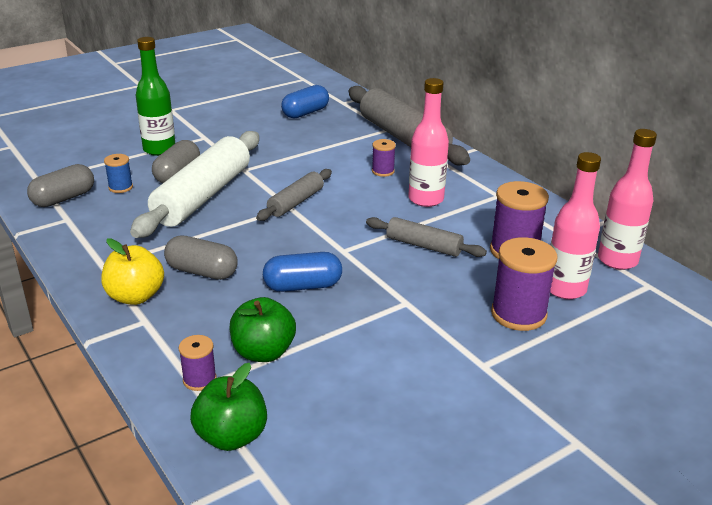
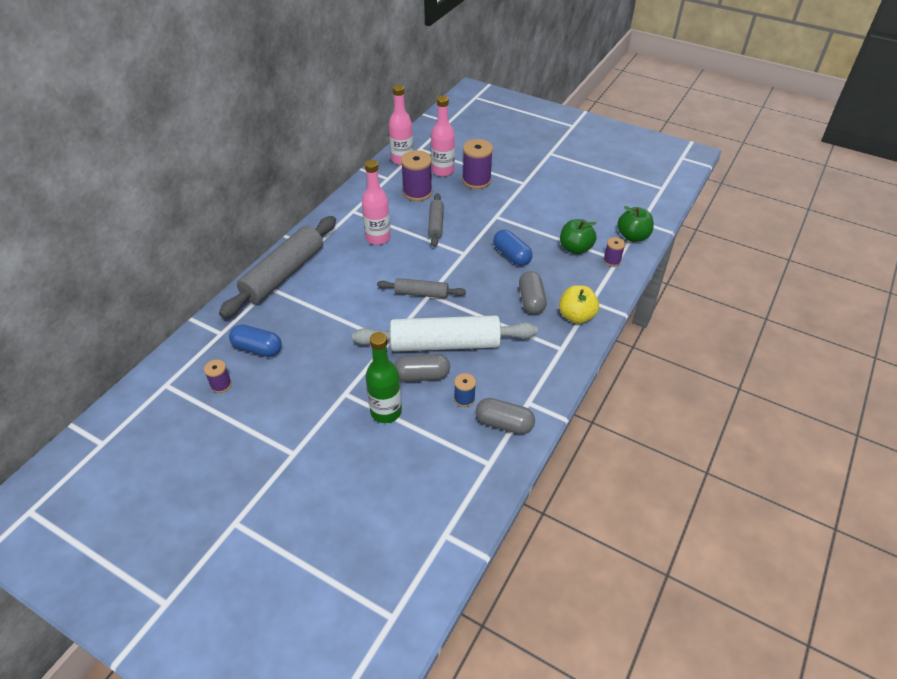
camera: 115 degrees left, 15 degrees up
purple spool [372,139,396,177] -> purple spool moved to [204,360,232,393]

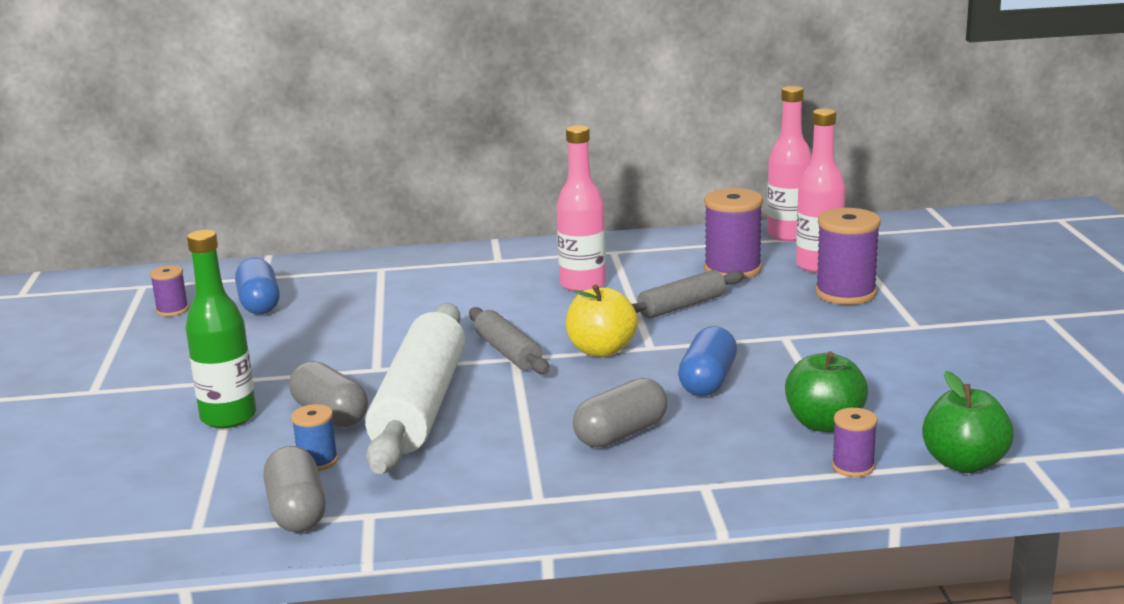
camera: 55 degrees right, 25 degrees down
grey rolling pin [219,216,336,318] -> none
white rolling pin [352,315,538,352] -> white rolling pin turned 45 degrees clockwise [365,303,465,474]
yellow apple [559,285,599,324] -> yellow apple moved to [566,284,638,357]

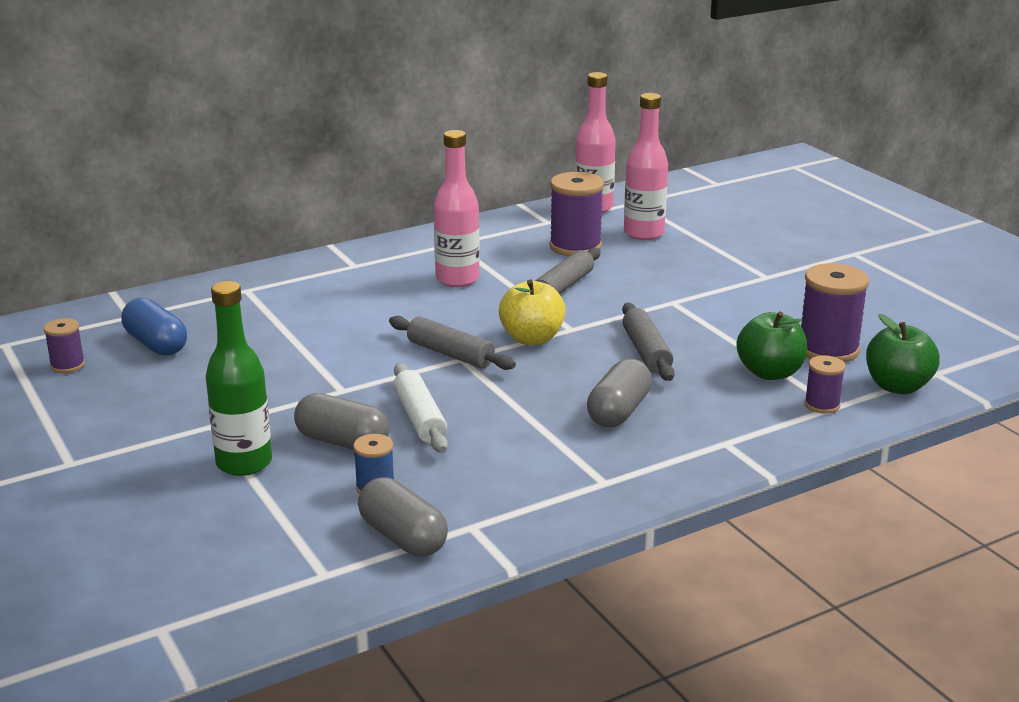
camera: 25 degrees left, 5 degrees up
white rolling pin [365,303,465,474] -> white rolling pin [393,363,448,453], size x0.52
blue capsule [678,326,737,396] -> grey rolling pin [622,303,675,381]
purple spool [815,208,881,305] -> purple spool moved to [801,263,869,363]

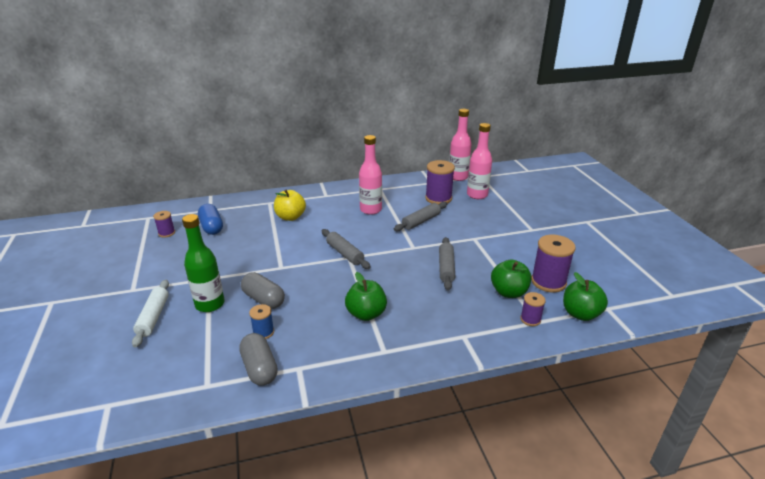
camera: 15 degrees right, 5 degrees up
white rolling pin [393,363,448,453] -> white rolling pin moved to [132,280,169,348]
yellow apple [499,280,565,345] -> yellow apple moved to [274,190,306,221]
grey capsule [587,359,652,427] -> none
none -> green apple [345,272,387,321]

